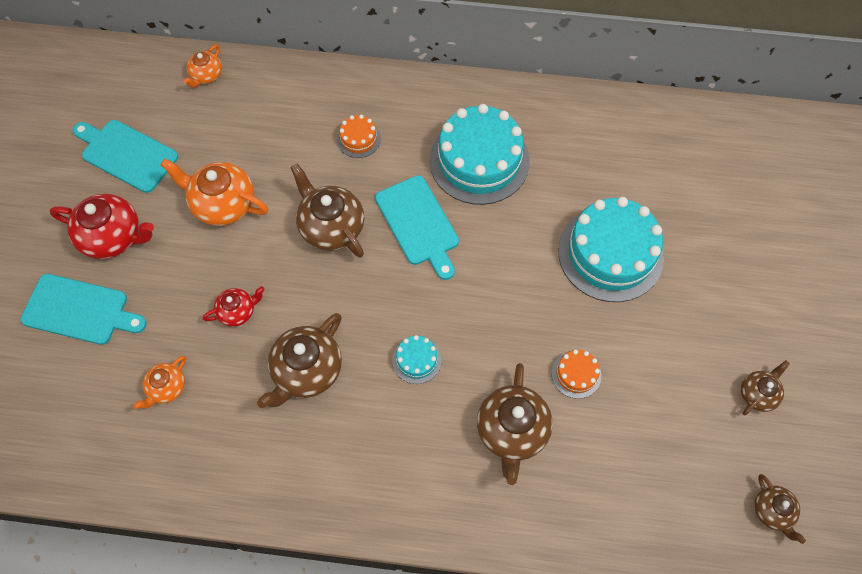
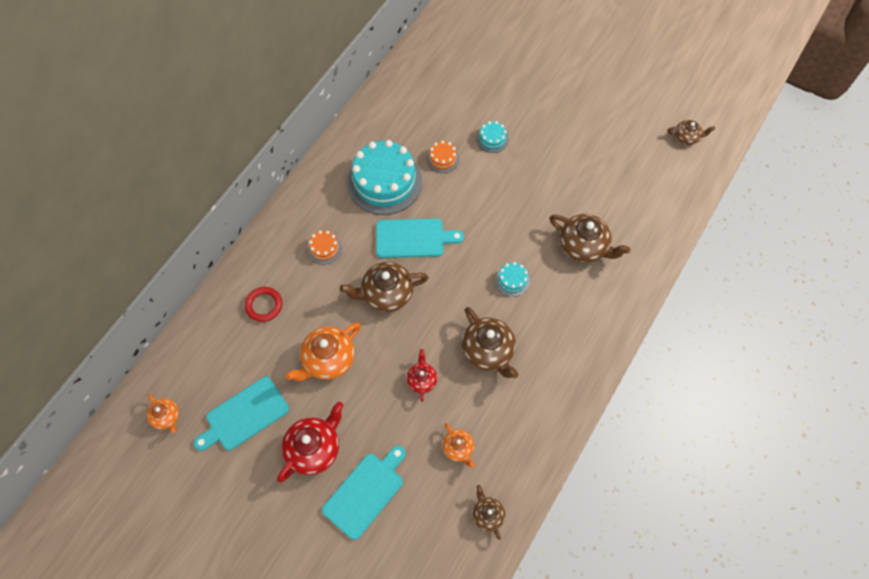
camera: 65 degrees left, 0 degrees up
orange teapot [183,44,222,88] -> orange teapot moved to [147,394,179,433]
orange cake [552,349,601,399] -> orange cake moved to [426,141,459,173]
turquoise cake [558,197,664,302] -> turquoise cake [476,121,509,153], size x0.44
brown teapot [741,360,790,415] -> brown teapot moved to [472,485,505,540]
none -> red ring [245,287,282,322]

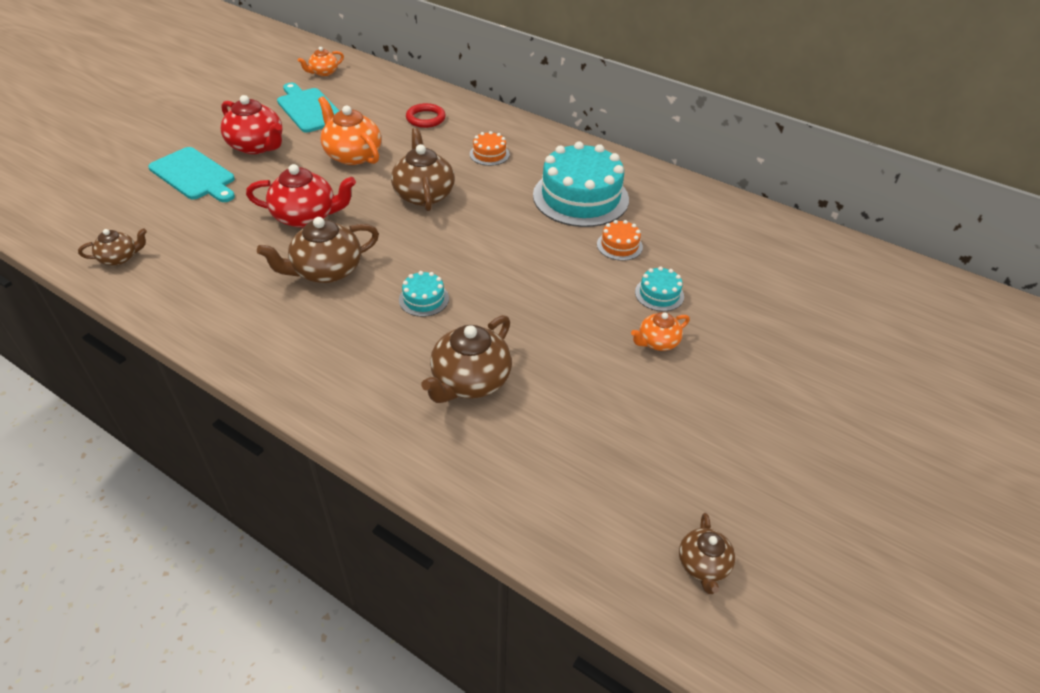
camera: 90 degrees right, 20 degrees down
turquoise cutting board [376,218,464,258] -> none
red teapot [407,349,437,402] -> red teapot [246,164,356,228], size x1.78
orange teapot [443,423,475,468] -> orange teapot moved to [631,312,690,351]

